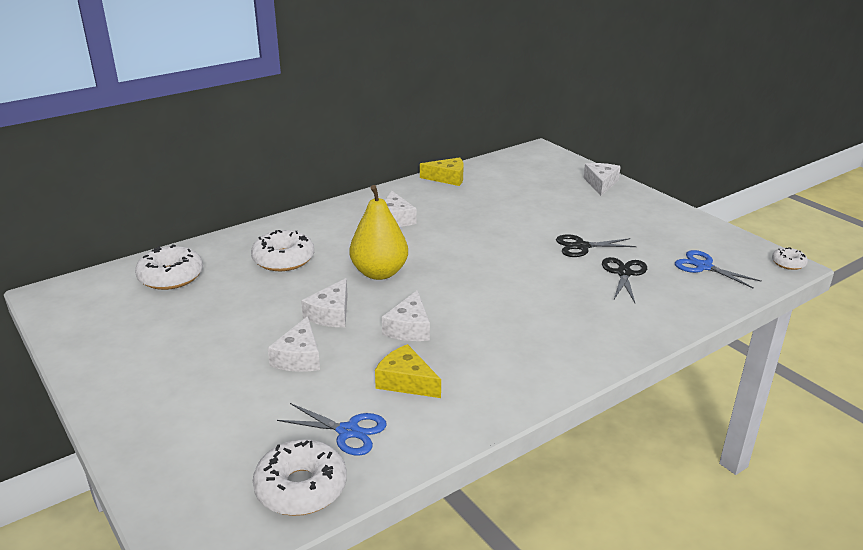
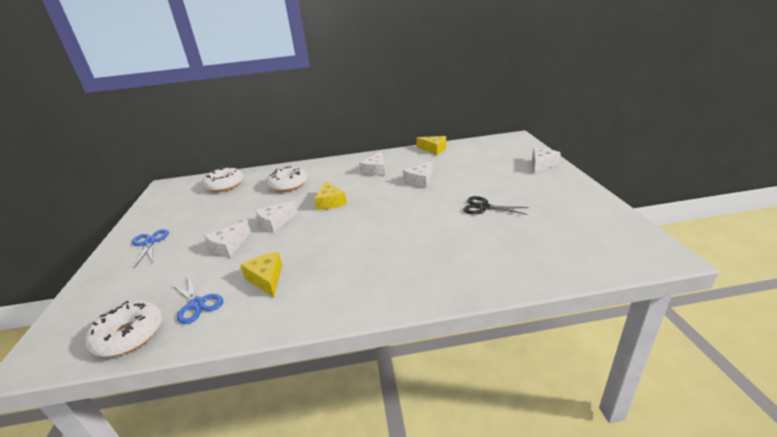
camera: 30 degrees right, 0 degrees up
yellow pear [349,185,408,280] -> yellow cheese [315,181,347,210]
white cheese [382,290,430,341] -> white cheese moved to [403,161,433,188]
black scissors [602,257,647,303] -> none
blue scissors [675,250,762,289] -> blue scissors moved to [132,229,169,267]
white donut [772,247,808,270] -> none

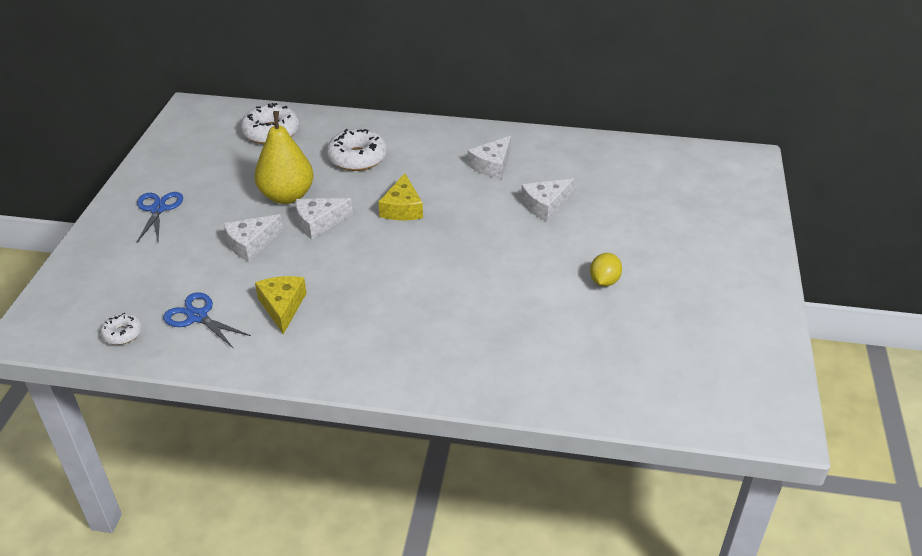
camera: 15 degrees right, 10 degrees up
white donut [85,301,162,357] -> white donut [100,313,142,345], size x0.53
blue scissors [171,275,223,324] -> blue scissors turned 150 degrees clockwise [163,292,251,349]
yellow cheese [416,136,446,155] -> none
black scissors [463,196,529,215] -> yellow lemon [590,253,622,287]
white cheese [532,148,561,173] -> none
none -> yellow pear [254,111,313,204]

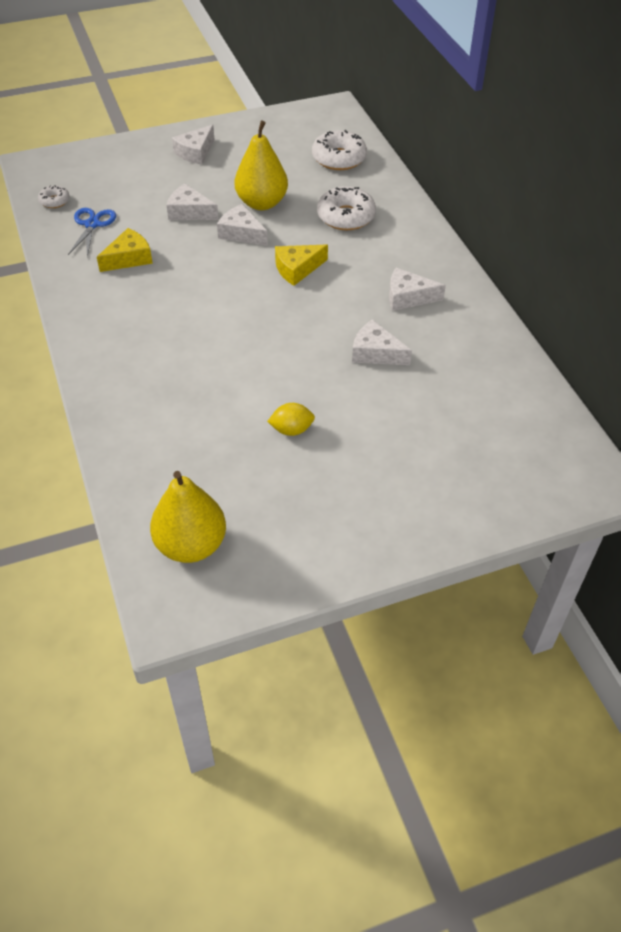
camera: 60 degrees right, 10 degrees up
blue scissors [136,192,183,243] -> white cheese [172,124,214,165]
none -> yellow pear [150,471,226,563]

